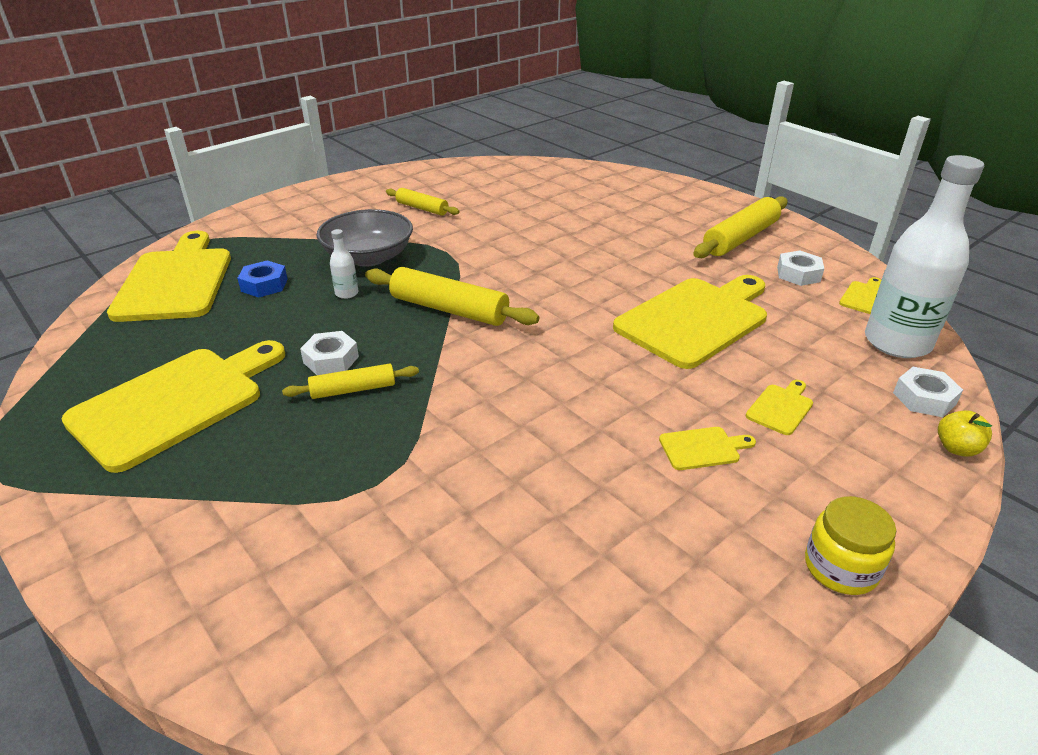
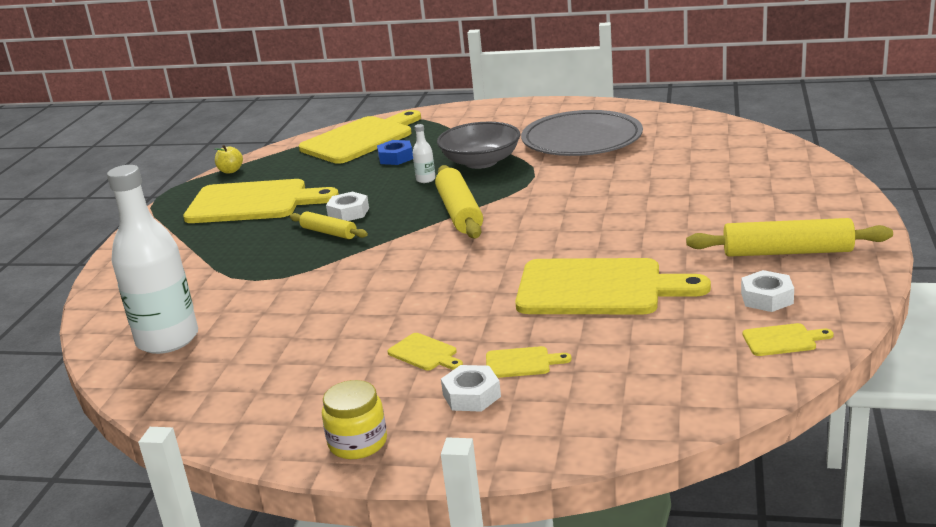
camera: 55 degrees right, 10 degrees down
yellow rolling pin [386,188,459,215] -> grey plate [521,110,643,156]
white bottle [865,155,984,358] -> white bottle moved to [107,165,198,354]
white nut [893,367,963,417] -> white nut moved to [441,365,501,412]
yellow apple [938,410,992,456] -> yellow apple moved to [214,145,243,174]

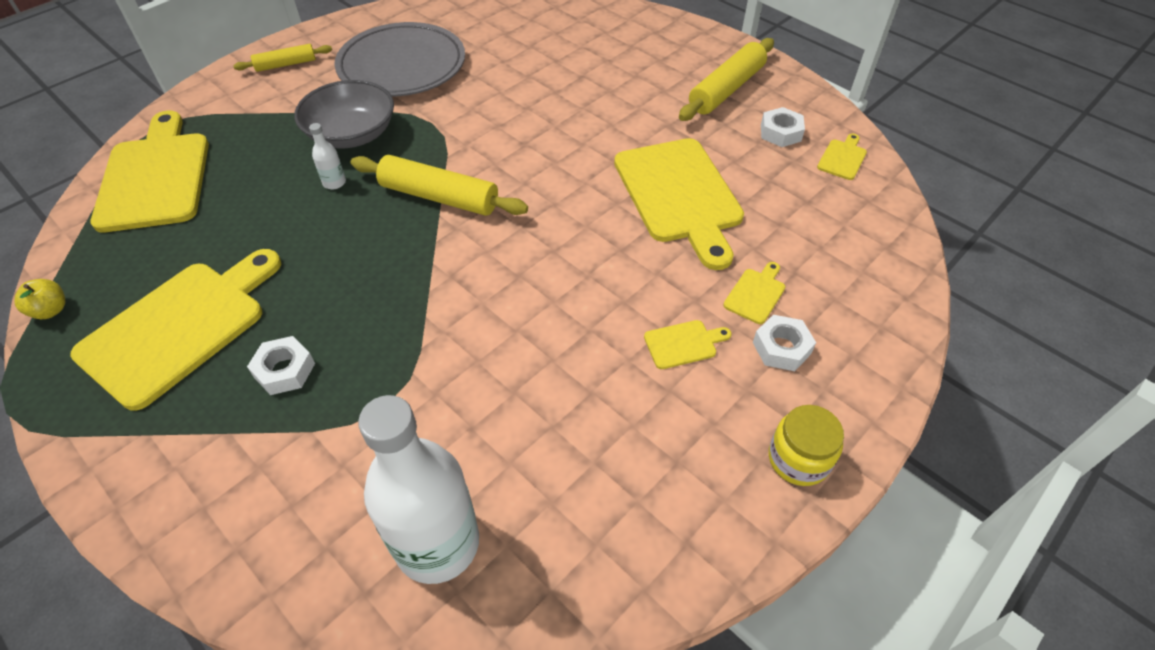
camera: 60 degrees left, 25 degrees up
yellow rolling pin [290,211,368,239] -> yellow rolling pin moved to [233,44,332,72]
white nut [326,191,369,221] -> white nut moved to [247,336,315,395]
blue nut [377,140,413,165] -> none
yellow cutting board [515,258,711,314] -> yellow cutting board turned 120 degrees clockwise [614,138,744,270]

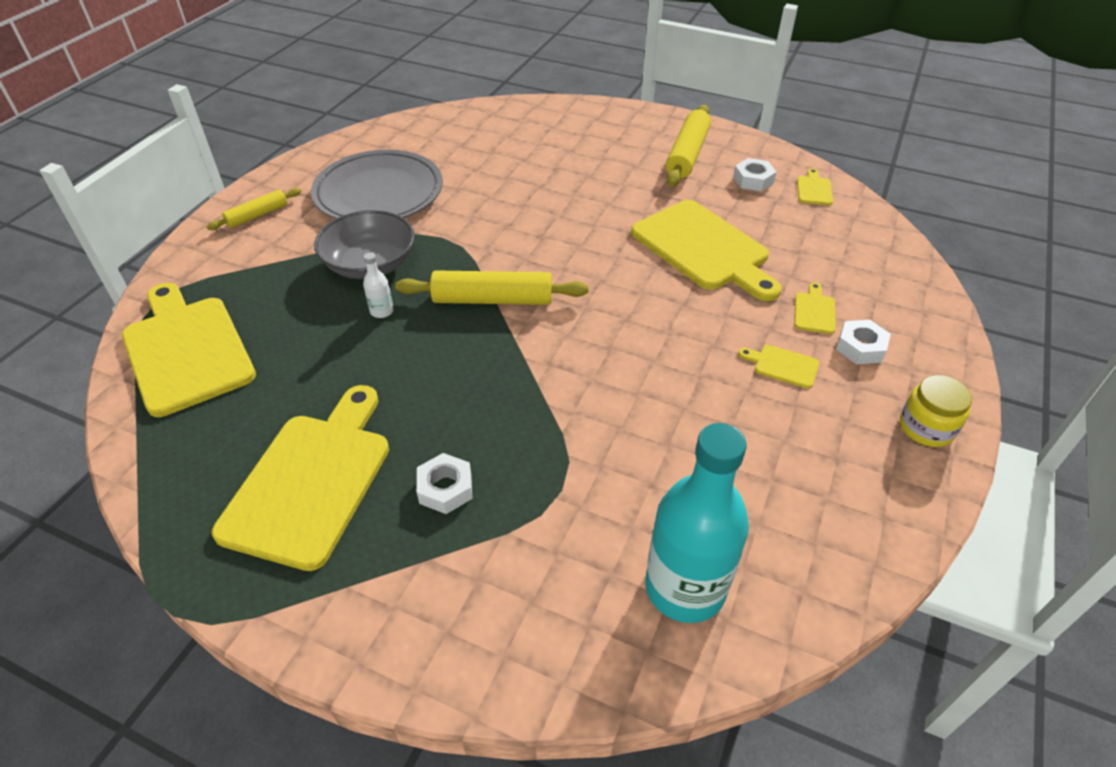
camera: 20 degrees left, 5 degrees down
yellow apple [15,279,65,319] -> none
white bottle [358,395,479,584] -> turquoise bottle [645,423,749,623]
yellow cutting board [644,320,732,369] -> yellow cutting board turned 120 degrees counterclockwise [738,345,820,388]

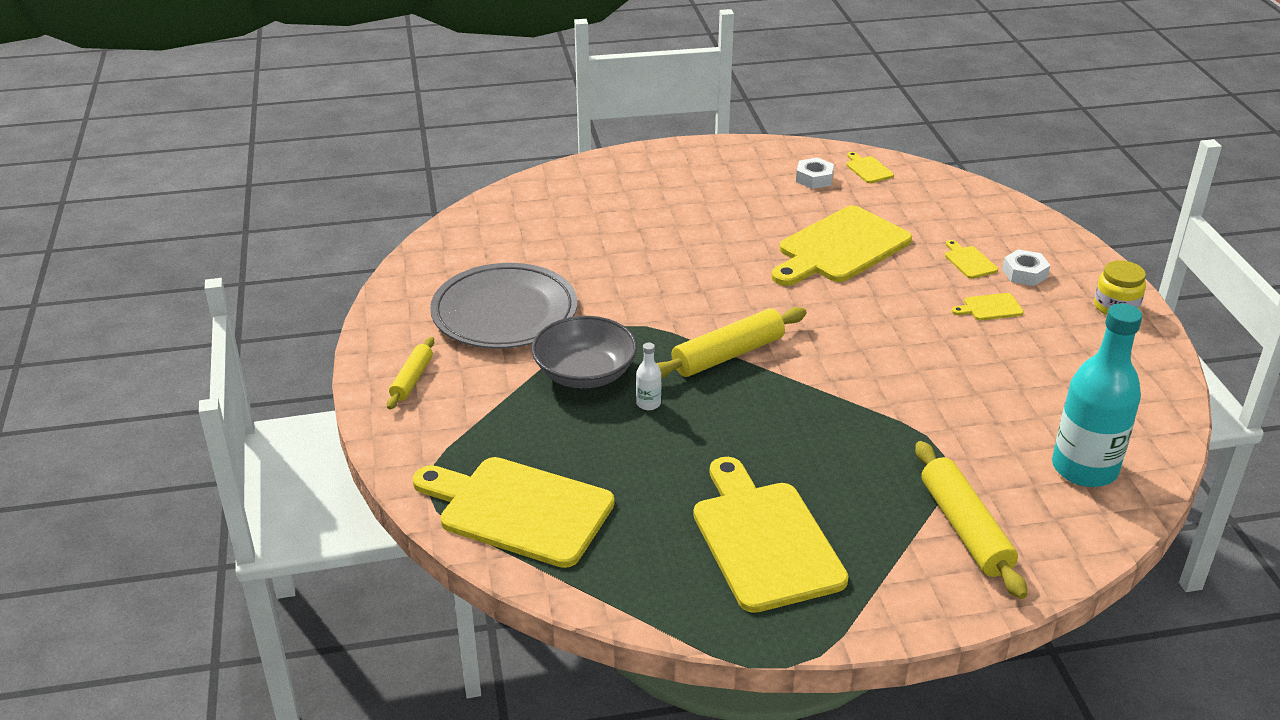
camera: 35 degrees left, 10 degrees down
white nut [417,453,472,514] -> none
yellow cutting board [631,200,782,301] -> yellow cutting board turned 120 degrees clockwise [771,205,912,286]
yellow rolling pin [666,105,711,187] -> yellow rolling pin moved to [915,441,1027,599]

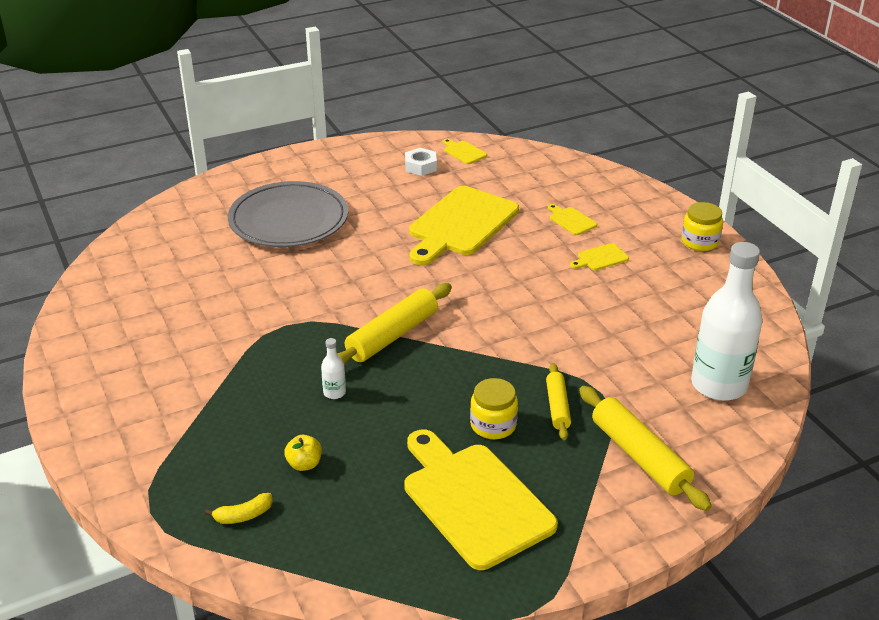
camera: 15 degrees left, 0 degrees up
yellow rolling pin [387,337,434,409] -> yellow rolling pin moved to [546,363,571,440]
yellow cutting board [413,457,614,568] -> yellow banana [205,493,273,524]
grey plate [430,263,577,349] -> grey plate moved to [228,181,348,247]
grey bowl [532,316,637,388] -> none
white nut [1002,249,1050,286] -> none
turquoise bottle [1052,303,1142,487] -> white bottle [691,242,763,401]
none -> yellow apple [284,435,322,471]
none -> yellow jar [470,378,518,439]

